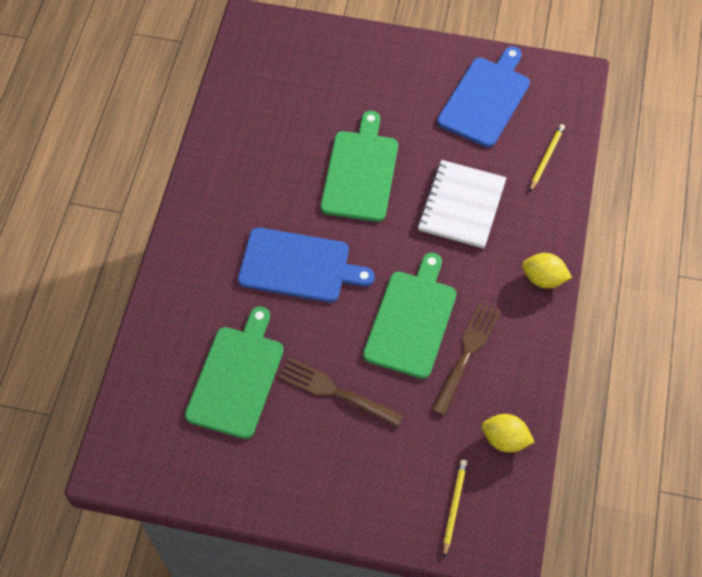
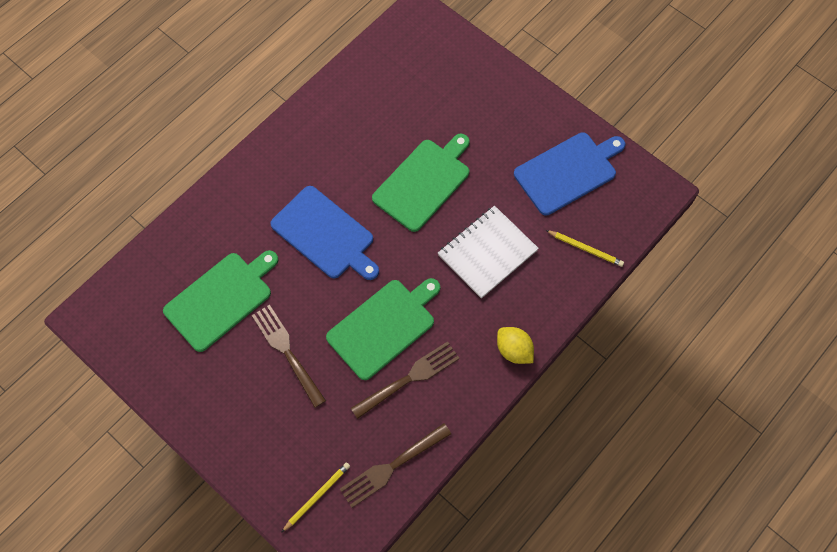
camera: 30 degrees right, 5 degrees up
yellow lemon [482,414,535,453] -> brown fork [340,423,451,508]
yellow pencil [529,124,565,192] -> yellow pencil turned 60 degrees clockwise [546,230,624,267]

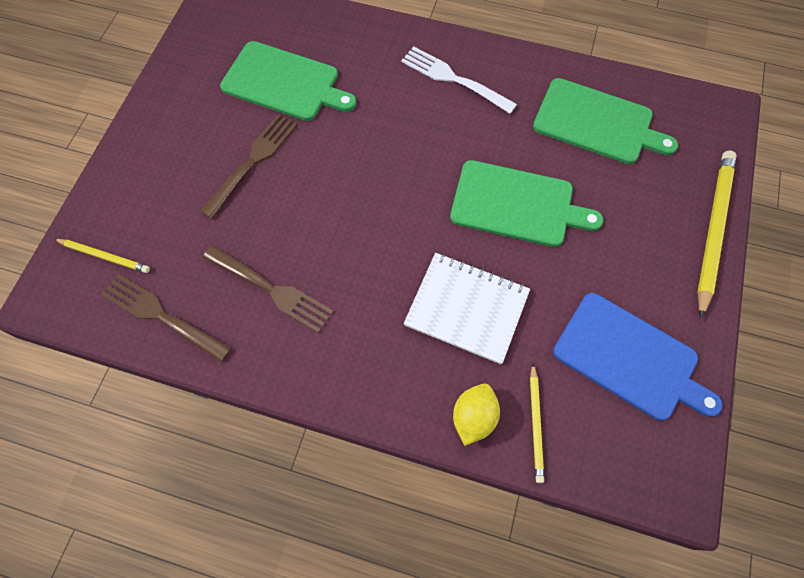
camera: 65 degrees right, 0 degrees up
blue cutting board [270,186,379,280] -> none
green cutting board [326,278,440,380] -> green cutting board moved to [533,78,678,164]
yellow lemon [497,327,534,364] -> yellow lemon moved to [453,384,500,446]
none -> white fork [401,46,517,114]
none -> yellow pencil [697,150,737,319]

